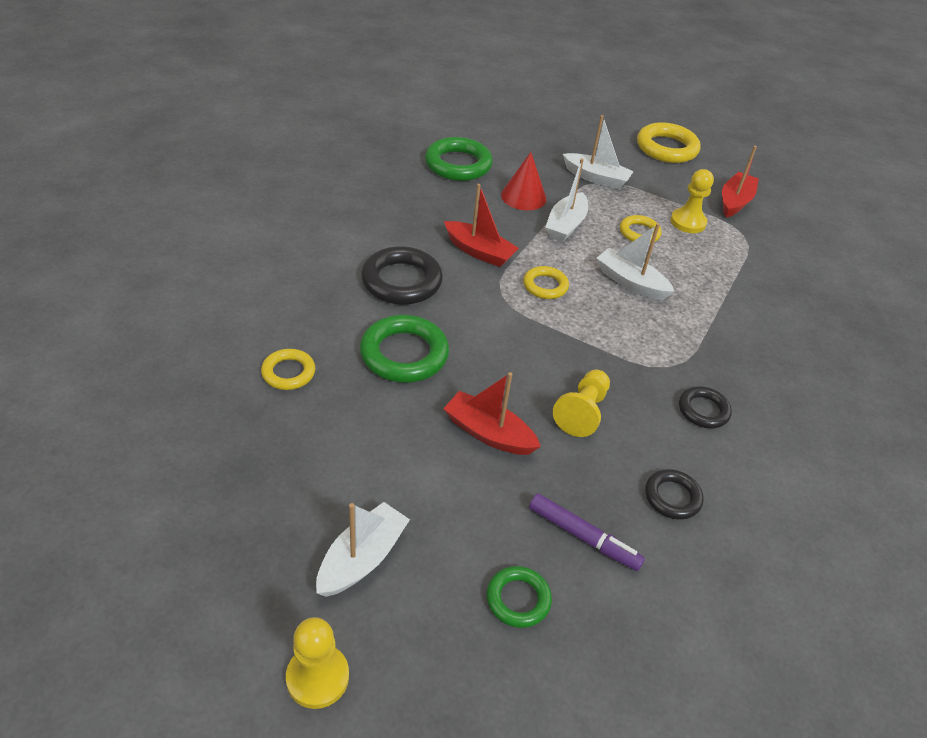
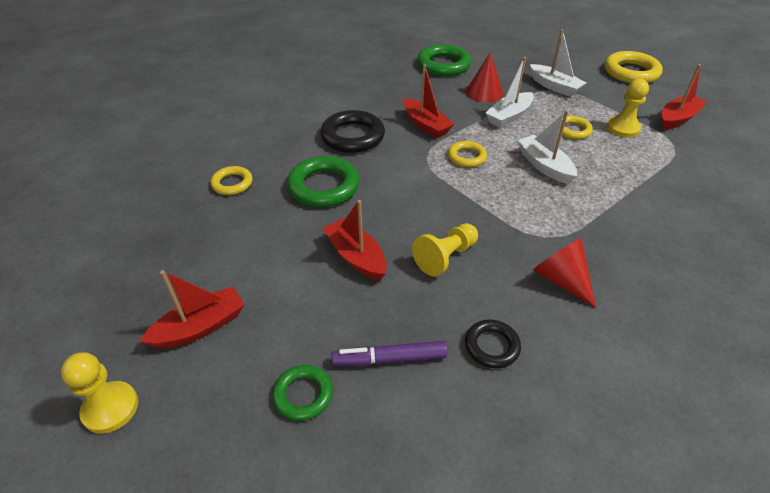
camera: 25 degrees right, 0 degrees up
white boat [316,502,410,597] -> red boat [139,270,244,348]
purple marker [529,493,645,571] -> purple marker turned 120 degrees clockwise [332,341,447,366]
black ring [679,386,732,429] -> red cone [533,238,596,308]

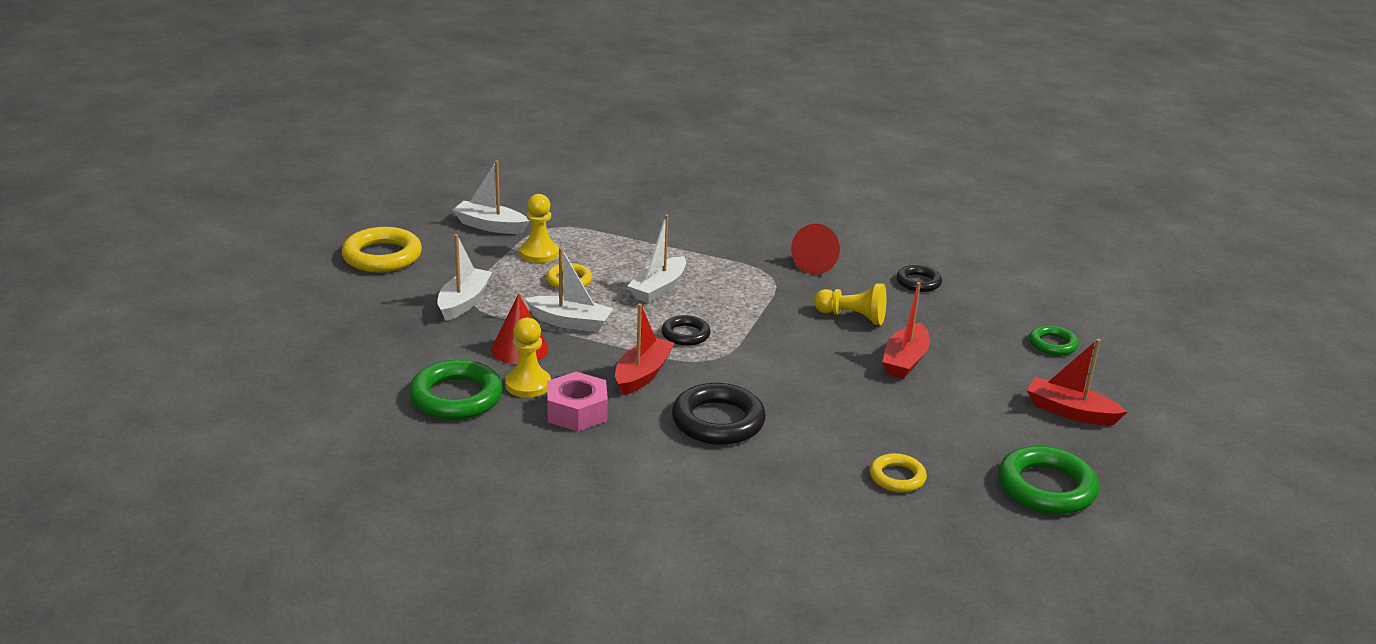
camera: 120 degrees left, 15 degrees down
yellow pawn [61,352,138,434] -> yellow pawn moved to [505,317,551,398]
green ring [287,156,360,207] -> green ring moved to [998,446,1099,514]
purple marker [332,341,447,366] -> none
yellow ring [448,141,487,167] -> black ring [662,315,711,346]
red boat [662,64,707,130] -> white boat [453,160,529,234]
none -> pink nut [547,372,608,431]

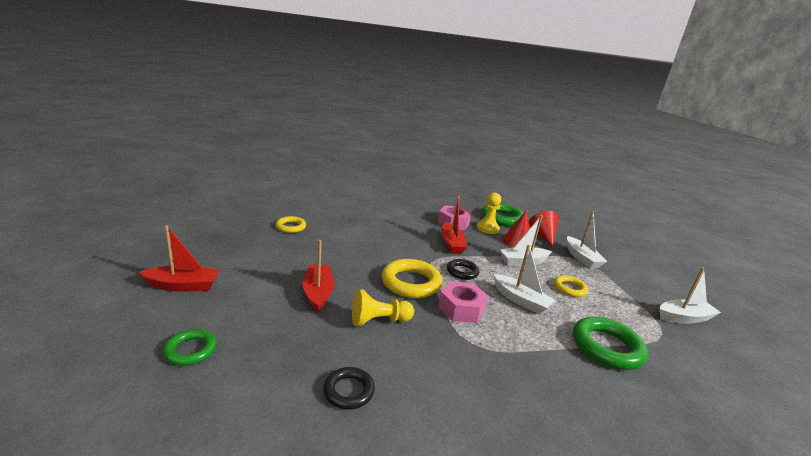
camera: 145 degrees right, 5 degrees down
yellow ring [342,227,422,272] -> yellow ring moved to [382,259,442,298]
yellow pawn [520,194,559,263] -> none
white boat [627,214,686,303] -> white boat turned 135 degrees clockwise [493,245,556,314]
black ring [672,383,766,445] -> none
red cone [791,224,840,275] -> red cone moved to [529,211,559,247]
green ring [998,446,1099,514] -> green ring moved to [573,317,648,370]
none -> pink nut [438,281,488,323]

